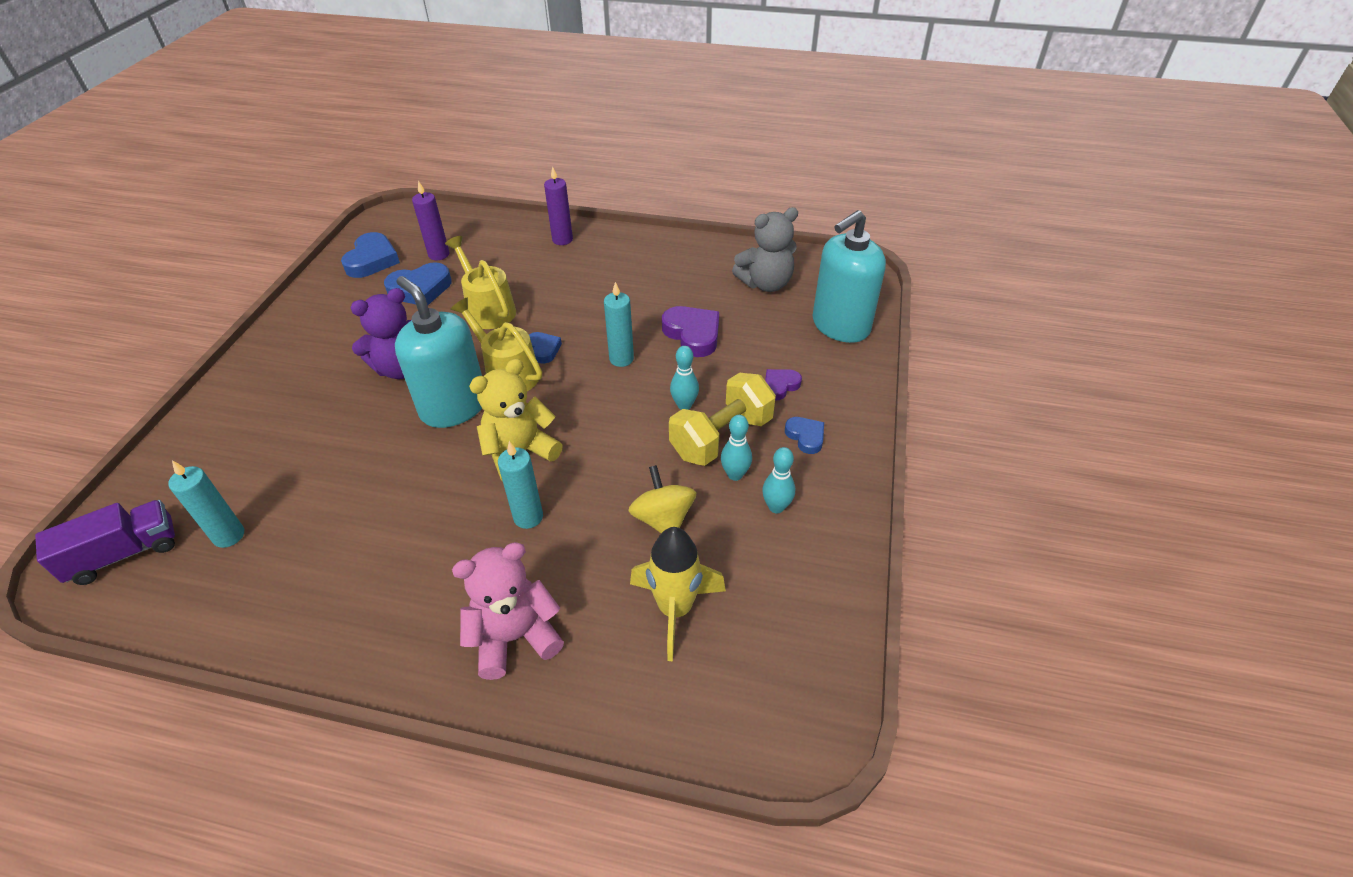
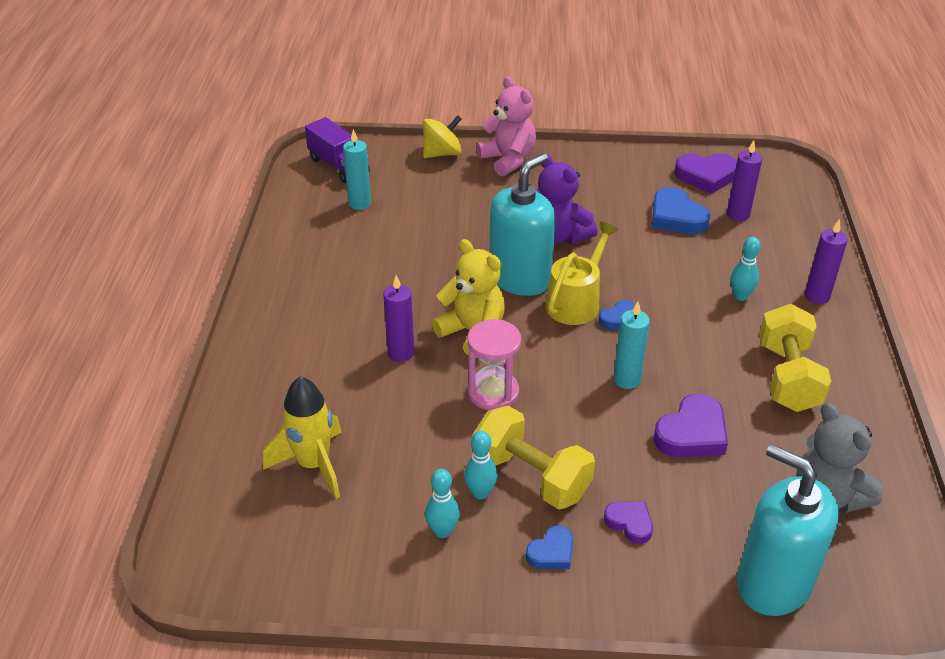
camera: 80 degrees right, 5 degrees down
blue heart [341,232,400,278] -> purple heart [674,154,737,194]
yellow watering can [445,236,516,329] -> none
pink teddy bear [452,542,564,680] -> pink teddy bear moved to [476,77,536,176]
turquoise candle [498,441,543,529] -> purple candle [383,275,414,362]
yellow spinning top [628,465,697,533] -> yellow spinning top moved to [423,115,462,158]
turquoise bowling pin [670,346,699,410] -> turquoise bowling pin moved to [730,237,760,301]
none -> pink hourglass [467,319,522,410]
none -> yellow dumbbell [759,304,831,412]

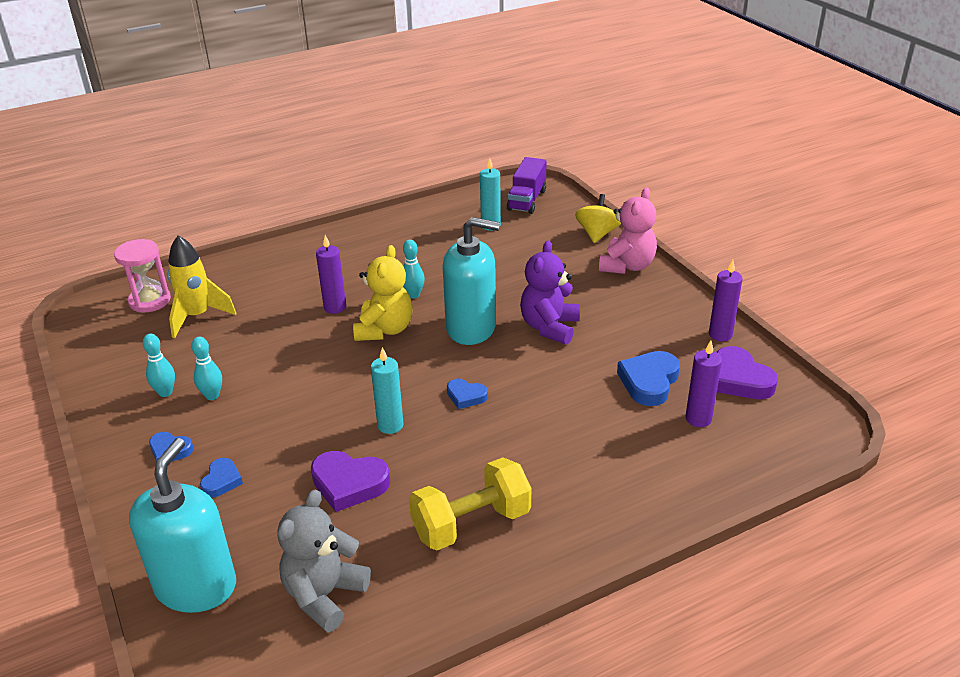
camera: 60 degrees right, 5 degrees down
yellow spinning top [423,115,462,158] -> yellow spinning top turned 105 degrees counterclockwise [575,194,621,243]
pink hourglass [467,319,522,410] -> pink hourglass moved to [114,239,171,313]
yellow dumbbell [473,406,595,509] -> none
yellow watering can [546,221,619,325] -> none
purple heart [604,502,653,544] -> blue heart [200,458,243,498]
turquoise bowling pin [730,237,760,301] -> turquoise bowling pin moved to [403,240,425,299]
purple candle [805,219,848,304] -> purple candle moved to [709,260,743,341]

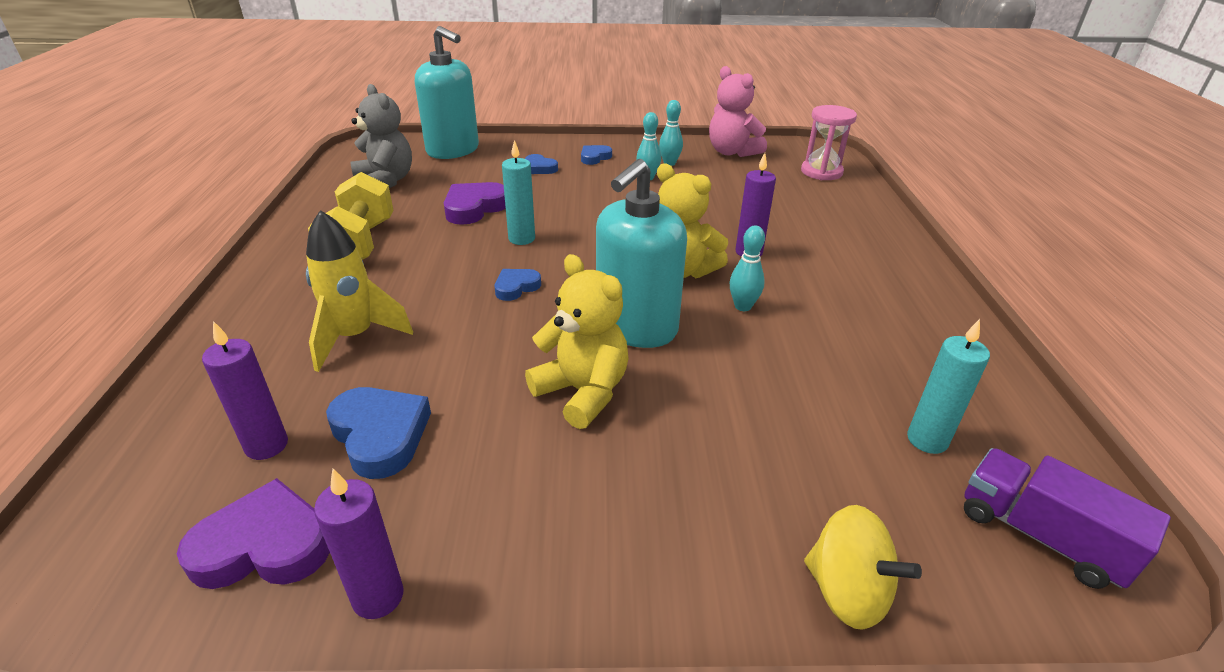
camera: 115 degrees right, 0 degrees up
yellow rocket [168,236,236,338] -> yellow rocket moved to [306,210,413,372]
purple teddy bear [520,241,580,345] -> yellow teddy bear [525,254,629,429]
pink teddy bear [599,188,657,274] -> pink teddy bear moved to [709,66,767,157]

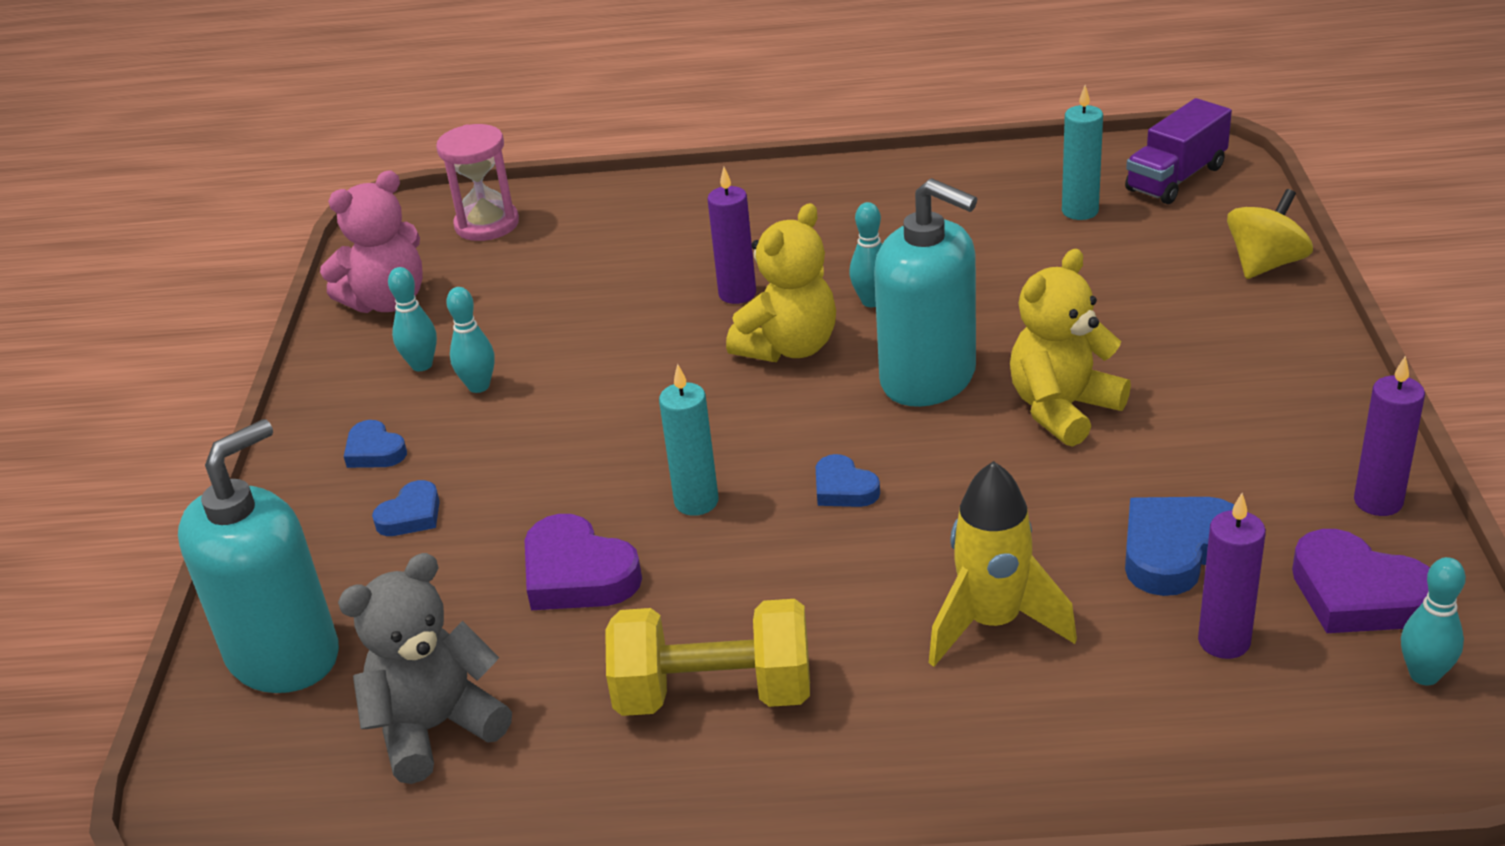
camera: 85 degrees left, 0 degrees up
purple heart [177,478,330,589] -> purple heart turned 45 degrees counterclockwise [1292,529,1430,633]
none -> turquoise bowling pin [1401,557,1466,686]

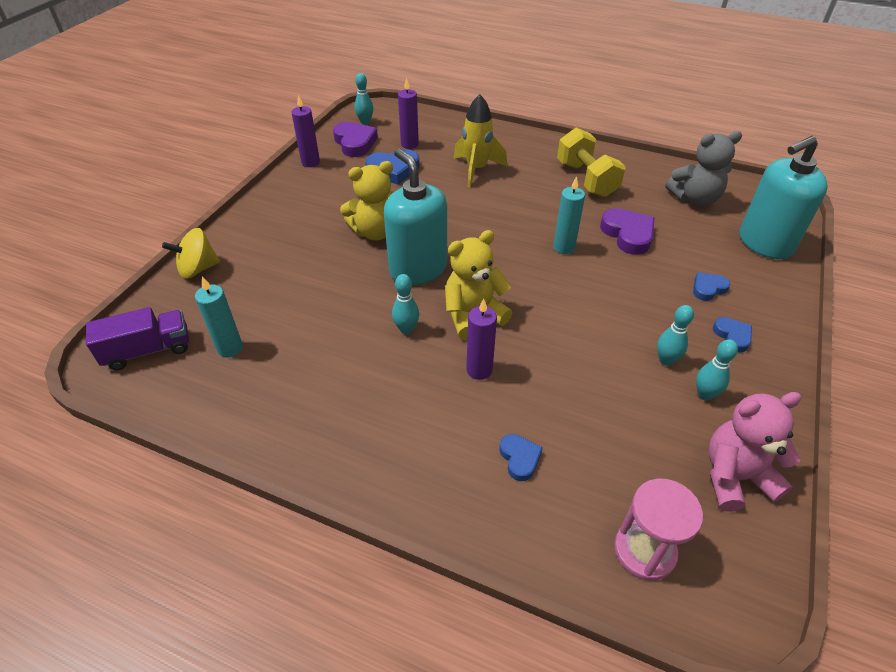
camera: 160 degrees left, 10 degrees up
yellow dumbbell [605,599,810,716] -> yellow dumbbell turned 45 degrees clockwise [557,127,626,197]
blue heart [816,454,880,507] -> blue heart moved to [499,434,543,481]

